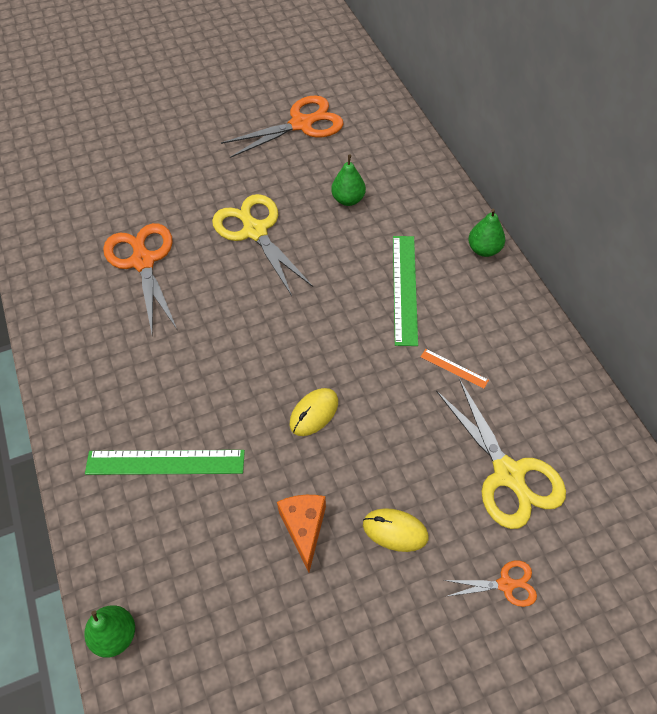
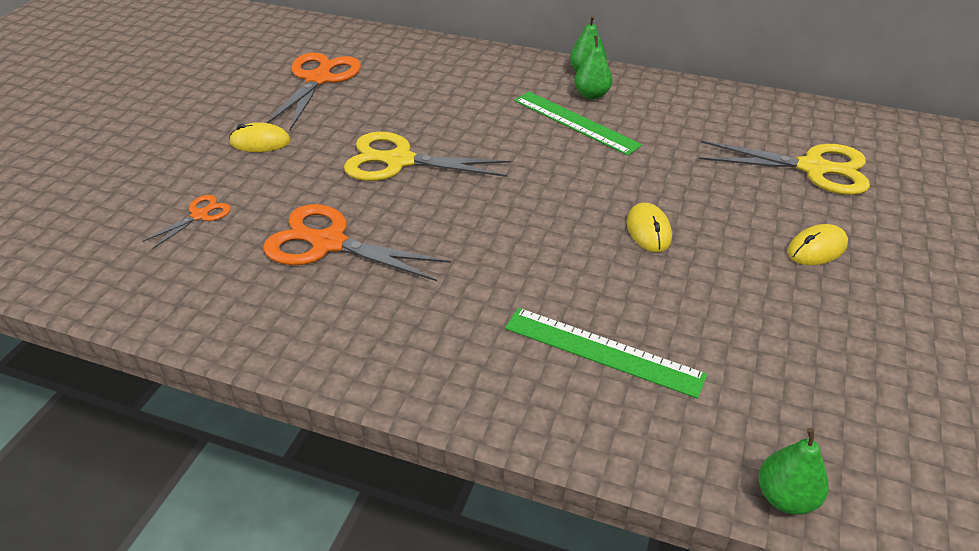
camera: 50 degrees left, 15 degrees down
green ruler [85,450,245,475] -> green ruler turned 75 degrees clockwise [505,308,707,399]
orange cheese [277,495,326,573] -> none
green pear [331,155,366,206] -> green pear moved to [574,35,612,99]
orange ruler [421,349,489,389] -> none
orange scissors [443,561,537,607] -> orange scissors moved to [143,195,231,249]
none -> yellow mouse [229,122,290,152]

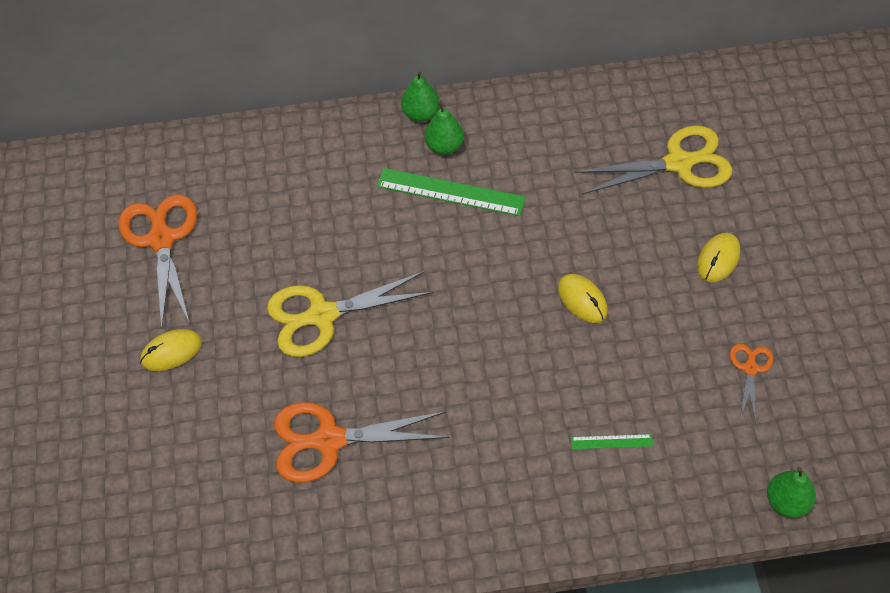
camera: 25 degrees left, 15 degrees up
orange scissors [143,195,231,249] -> orange scissors moved to [730,344,773,421]
green ruler [505,308,707,399] -> green ruler [571,434,653,449], size x0.48

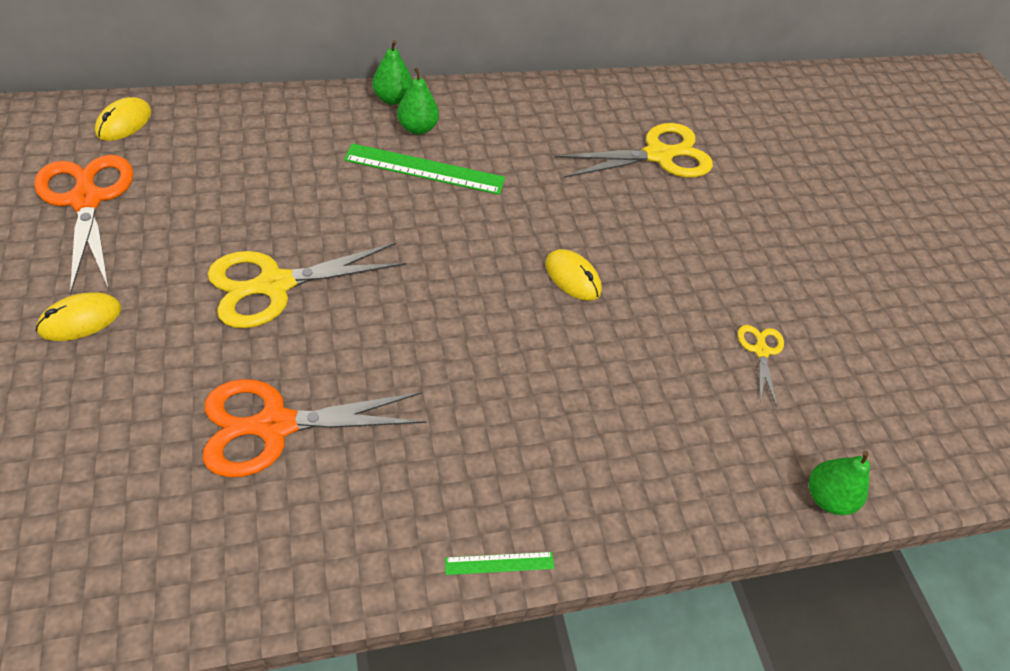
camera: 15 degrees left, 5 degrees down
green ruler [571,434,653,449] -> green ruler moved to [445,552,554,575]
yellow mouse [697,233,740,282] -> yellow mouse moved to [95,97,152,141]
orange scissors [730,344,773,421] -> yellow scissors [738,325,784,406]

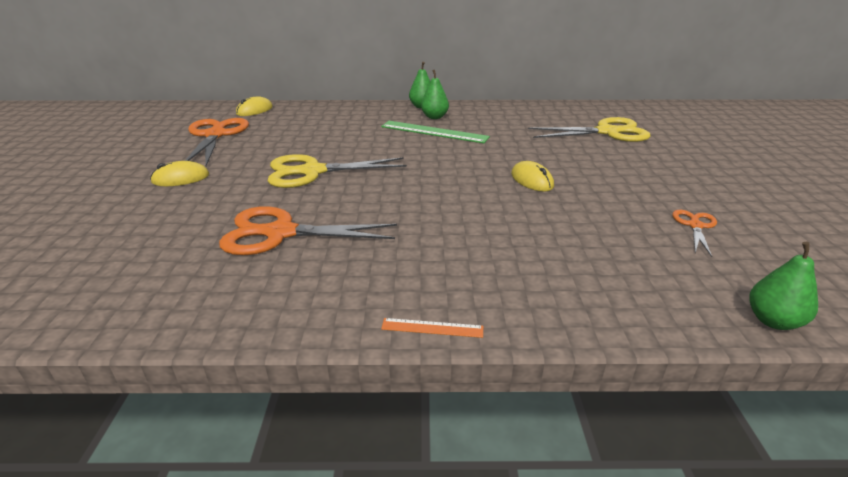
camera: 20 degrees right, 20 degrees down
green ruler [445,552,554,575] -> orange ruler [381,318,483,338]
yellow scissors [738,325,784,406] -> orange scissors [672,210,717,257]

